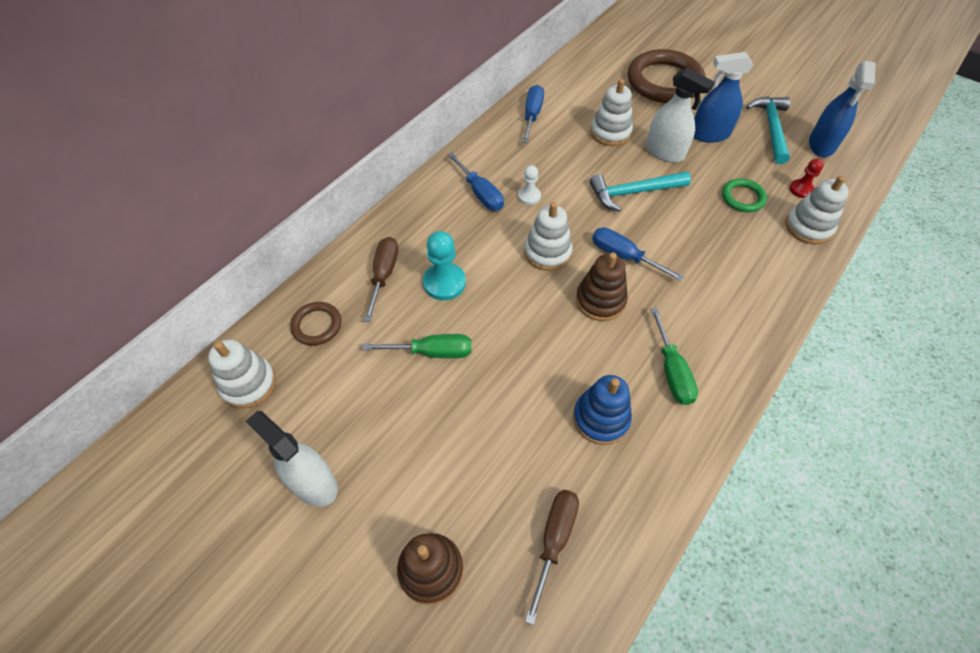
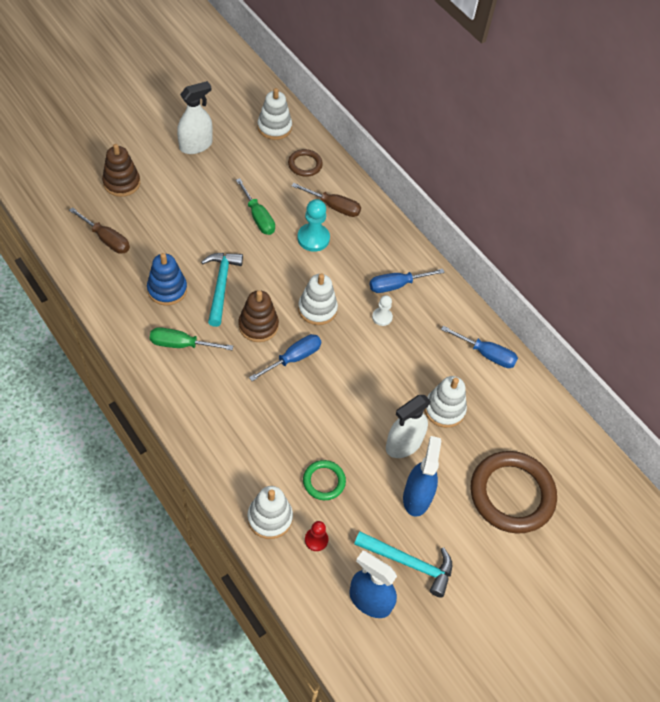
camera: 100 degrees right, 0 degrees up
green screwdriver [362,334,471,358] -> green screwdriver turned 45 degrees counterclockwise [236,178,275,235]
turquoise hammer [590,171,691,212] -> turquoise hammer moved to [201,253,243,327]

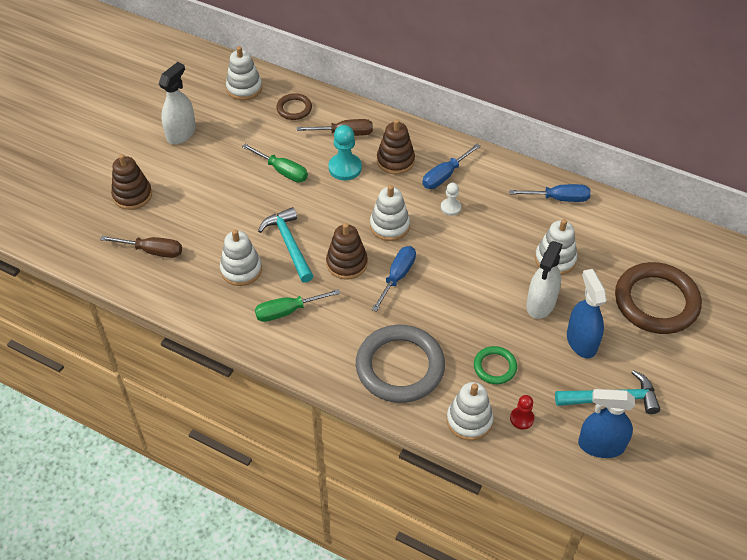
camera: 20 degrees left, 5 degrees down
blue stacking toy [147,253,187,306] -> white stacking toy [220,229,262,286]
none -> grey ring [356,325,445,403]
none -> brown stacking toy [377,119,415,174]

